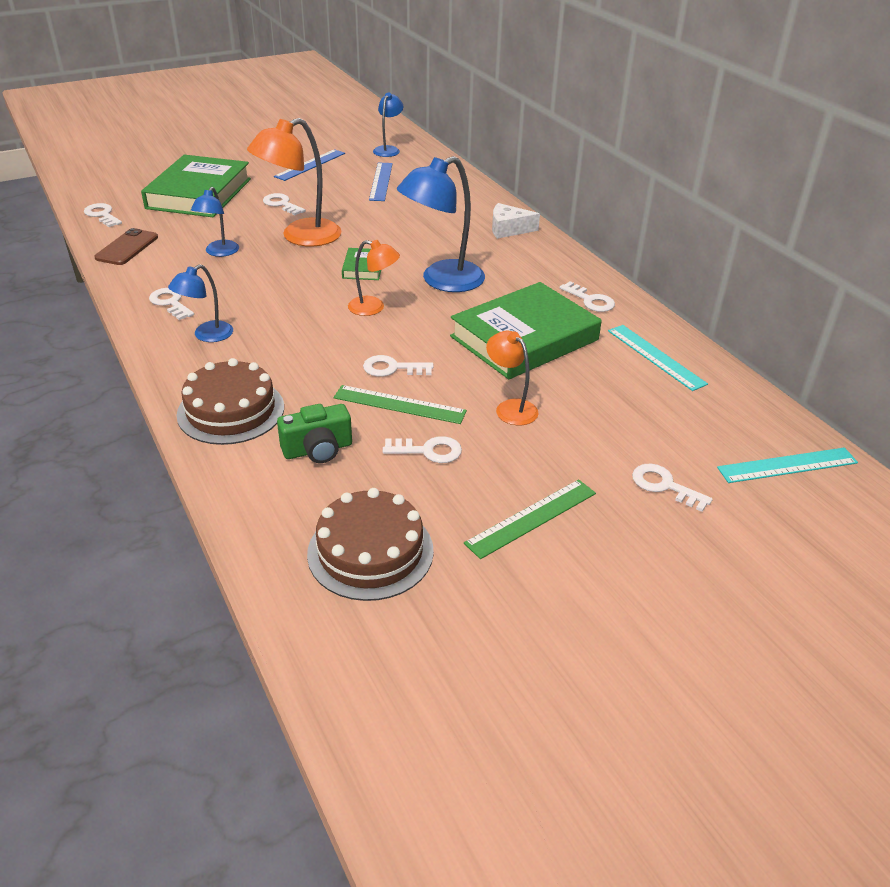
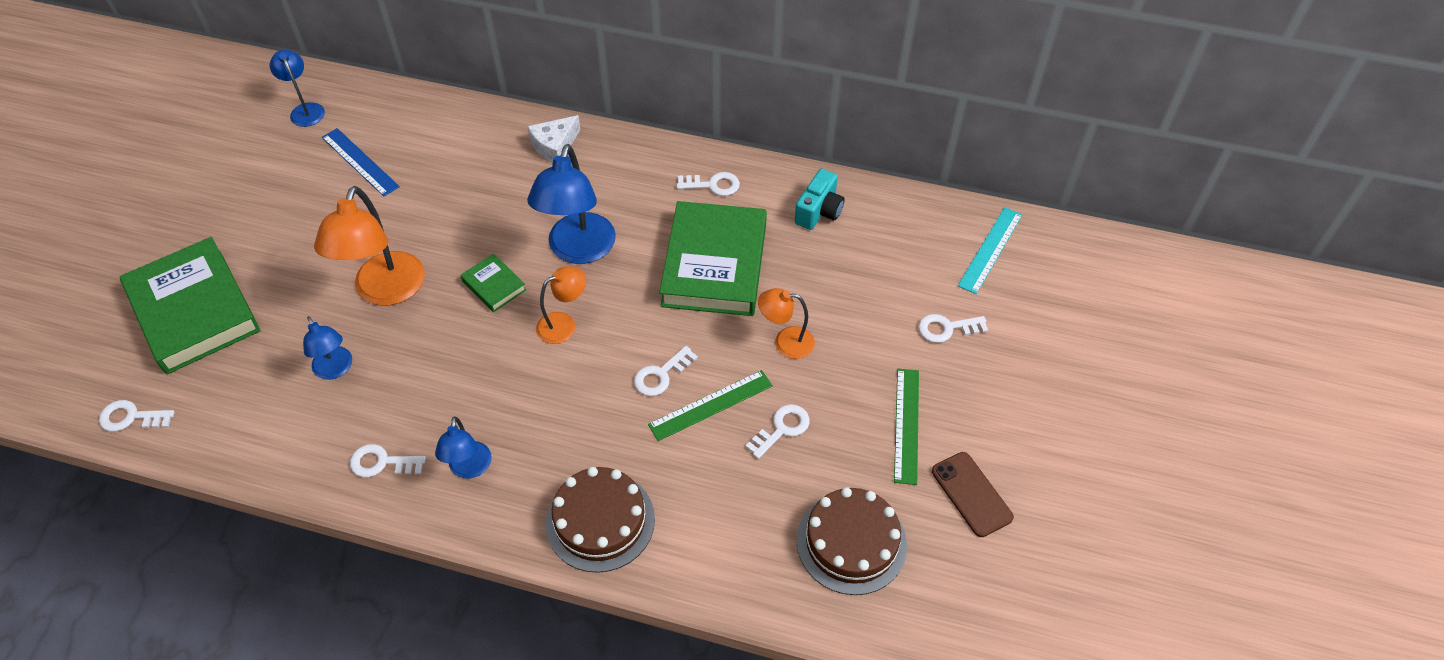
camera: 45 degrees left, 15 degrees up
brown phone [94,228,158,265] -> brown phone moved to [932,452,1014,537]
white key [263,193,306,215] -> none
blue ruler [274,149,345,181] -> none
green camera [277,404,352,463] -> none
turquoise ruler [608,325,708,391] -> turquoise camera [795,168,845,230]

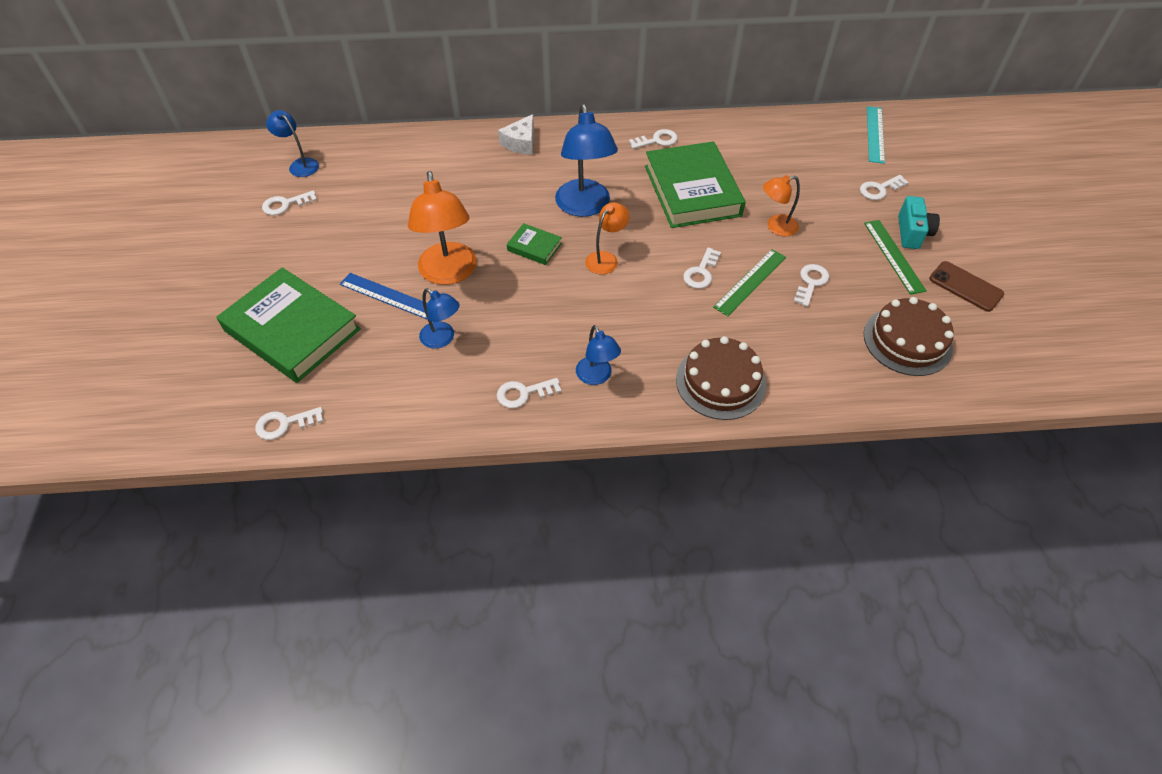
camera: 20 degrees left, 0 degrees up
blue ruler [322,128,400,196] -> blue ruler moved to [340,273,428,320]
turquoise camera [795,168,845,230] -> turquoise camera moved to [898,196,940,249]
none -> white key [262,190,317,215]

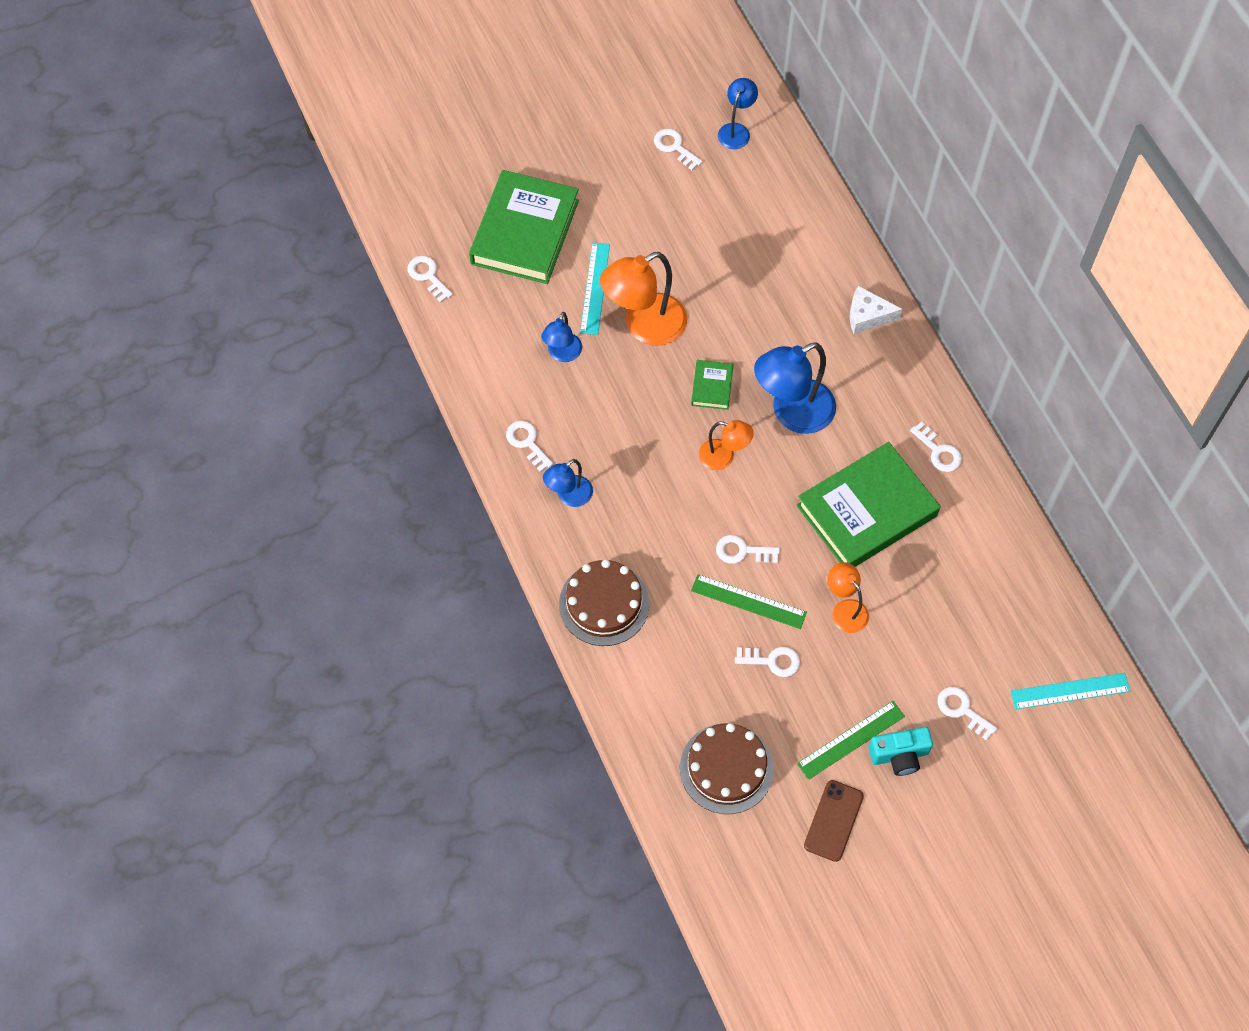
camera: 70 degrees right, 10 degrees up
blue ruler [340,273,428,320] -> turquoise ruler [580,242,610,335]

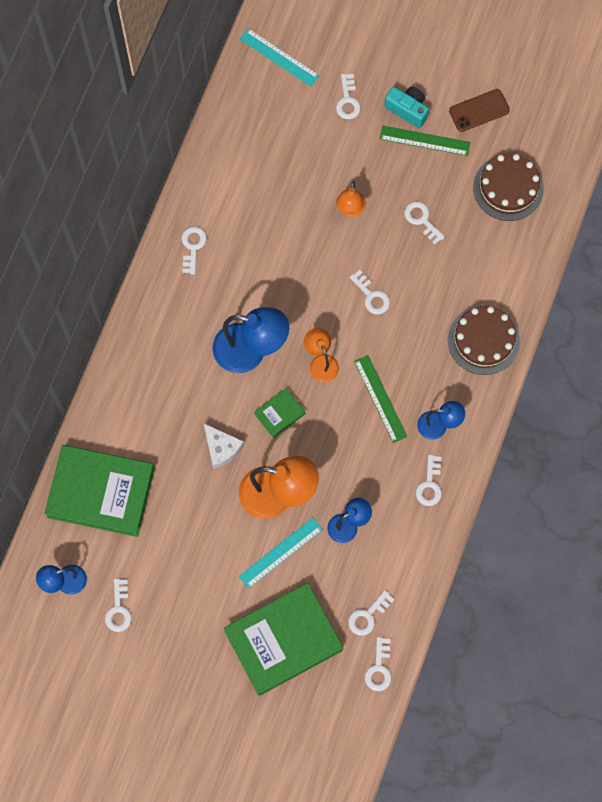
camera: 135 degrees left, 10 degrees up
green ruler [691,574,807,629] -> green ruler moved to [354,355,407,443]
green book [797,442,940,567] -> green book moved to [44,445,155,537]
white cheese [850,286,903,334] -> white cheese moved to [204,423,244,469]
none -> white key [348,590,394,636]

